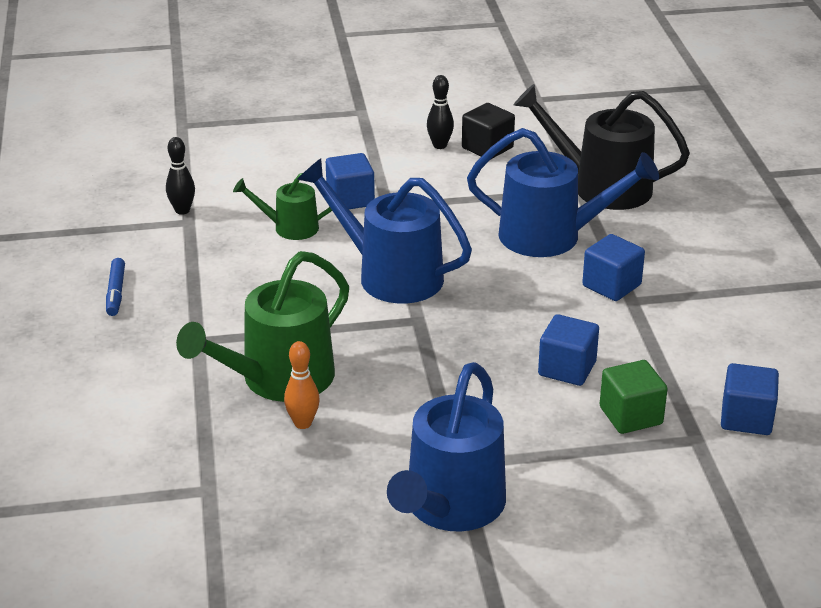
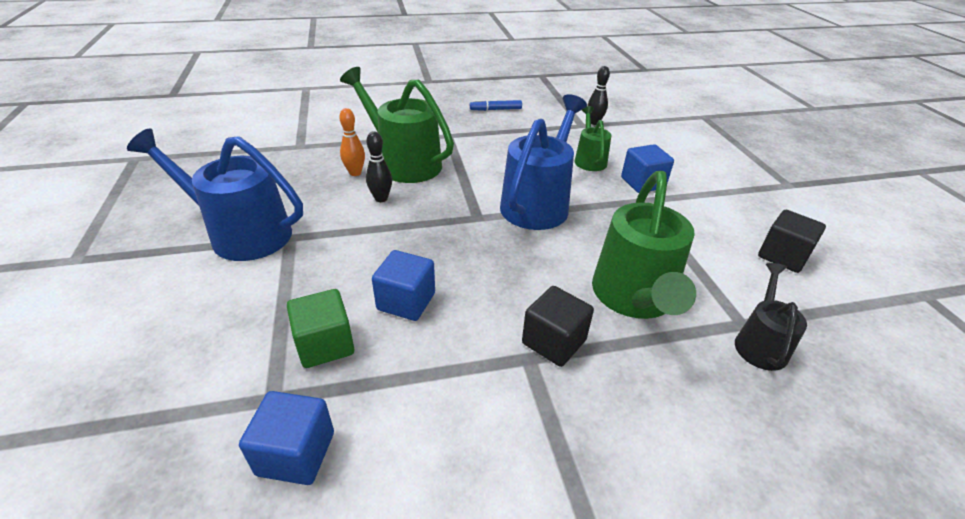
camera: 85 degrees right, 5 degrees up
black bowling pin [427,75,454,149] -> black bowling pin moved to [366,131,392,202]
blue watering can [467,128,659,257] -> green watering can [592,171,696,319]
black watering can [514,84,690,210] -> black watering can [735,263,807,371], size x0.55
blue cube [582,234,645,301] -> black cube [522,286,594,367]

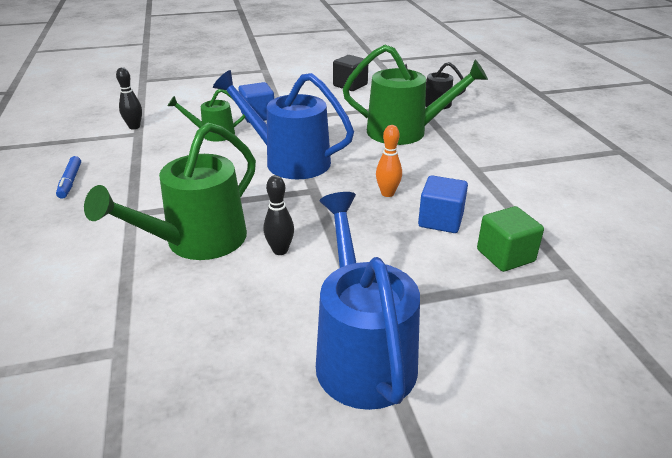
camera: 90 degrees left, 5 degrees down
blue watering can [127,128,303,261] -> blue watering can turned 150 degrees clockwise [316,192,420,410]
blue cube [239,391,334,485] -> none
orange bowling pin [339,108,365,176] -> orange bowling pin moved to [376,125,402,197]
black cube [522,286,594,367] -> none

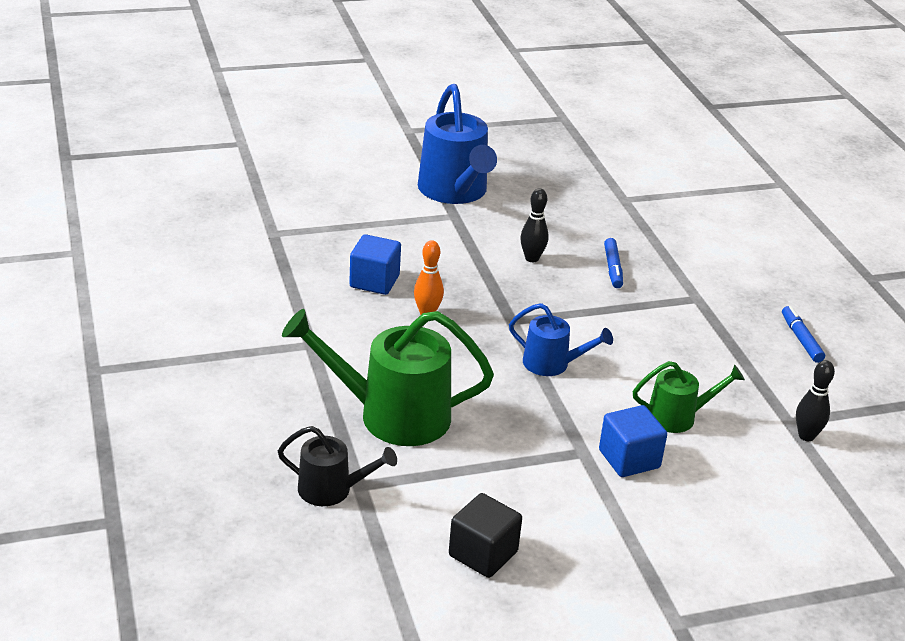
camera: 175 degrees right, 0 degrees up
green watering can [84,122,256,260] -> blue marker [604,238,623,288]
blue watering can [213,70,354,180] -> blue watering can [509,303,613,376], size x0.55
green cube [477,206,544,272] -> none

